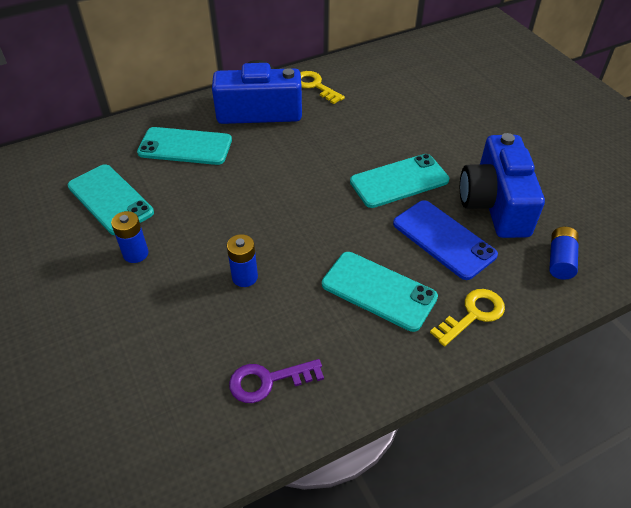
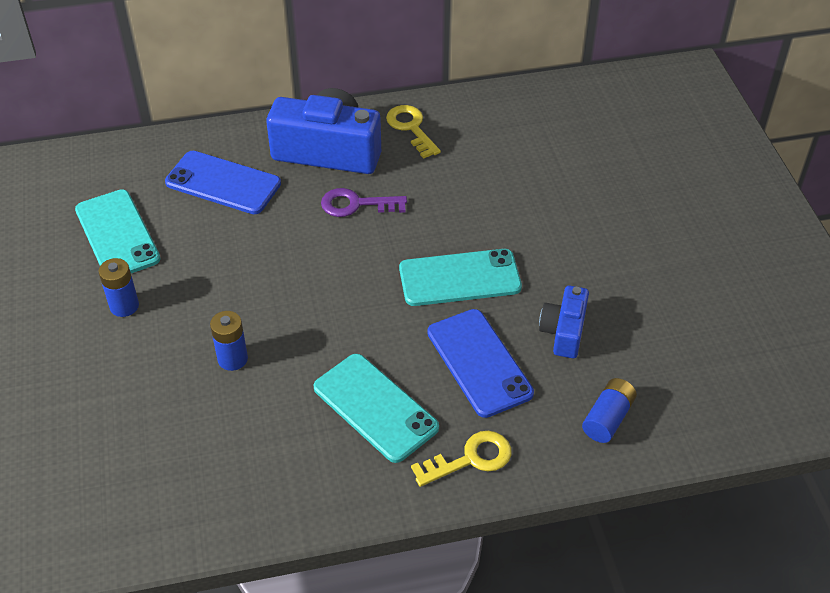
camera: 15 degrees right, 0 degrees up
turquoise phone [137,127,232,165] -> blue phone [165,151,281,214]
purple key [229,359,324,403] -> purple key moved to [321,188,407,217]
blue camera [460,133,545,238] -> blue camera [539,286,589,358], size x0.54

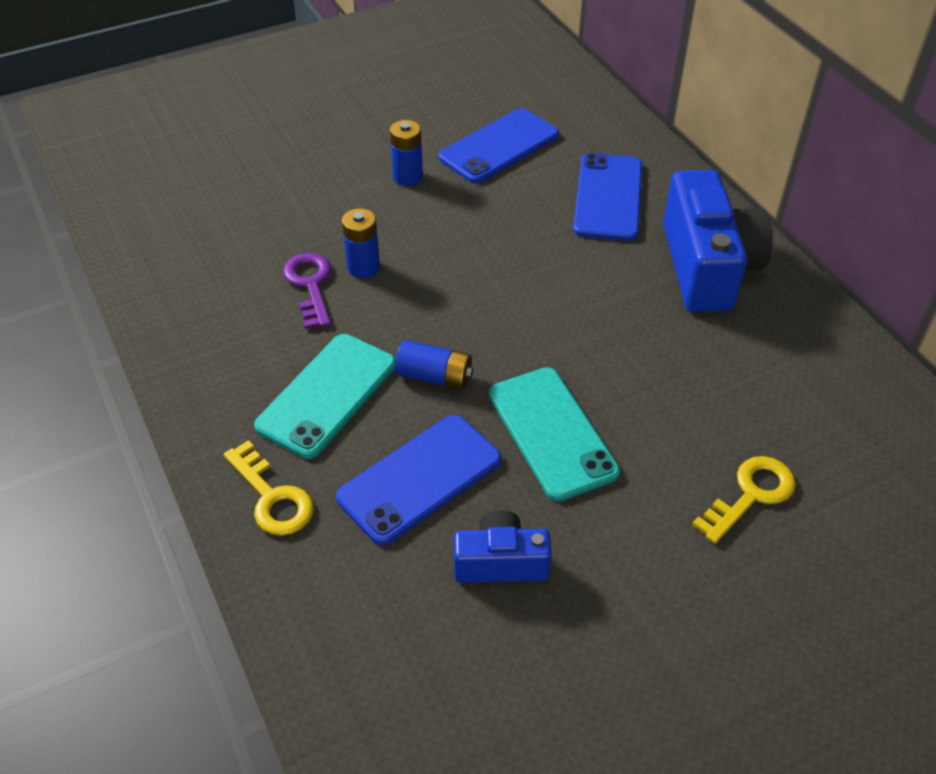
camera: 75 degrees right, 0 degrees up
turquoise phone [75,189,160,273] -> blue phone [438,108,559,184]
purple key [321,188,407,217] -> purple key moved to [283,253,332,329]
yellow key [386,105,441,159] -> yellow key moved to [692,456,796,544]
blue battery [582,378,637,443] -> blue battery moved to [395,340,474,390]

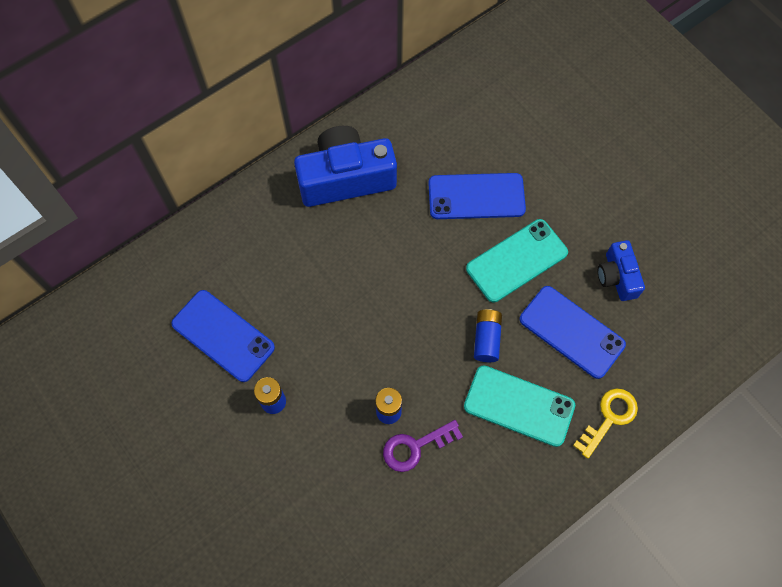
camera: 100 degrees left, 20 degrees up
blue phone [573,153,642,241] -> blue phone moved to [428,173,526,219]
yellow key [692,456,796,544] -> none

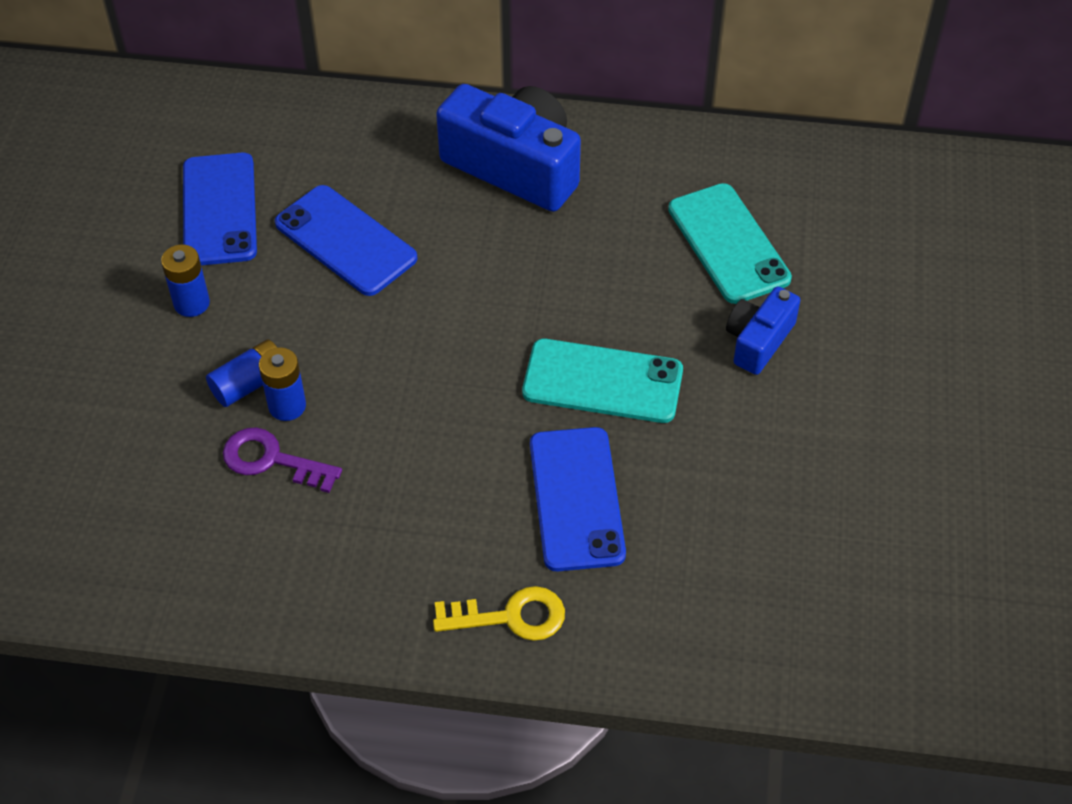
camera: 45 degrees right, 15 degrees down
blue phone [428,173,526,219] -> blue phone moved to [275,185,418,296]
turquoise phone [464,365,575,447] -> turquoise phone moved to [668,183,792,304]
blue battery [474,309,502,362] -> blue battery moved to [206,339,279,407]
blue camera [598,240,645,301] -> blue camera moved to [726,286,800,375]

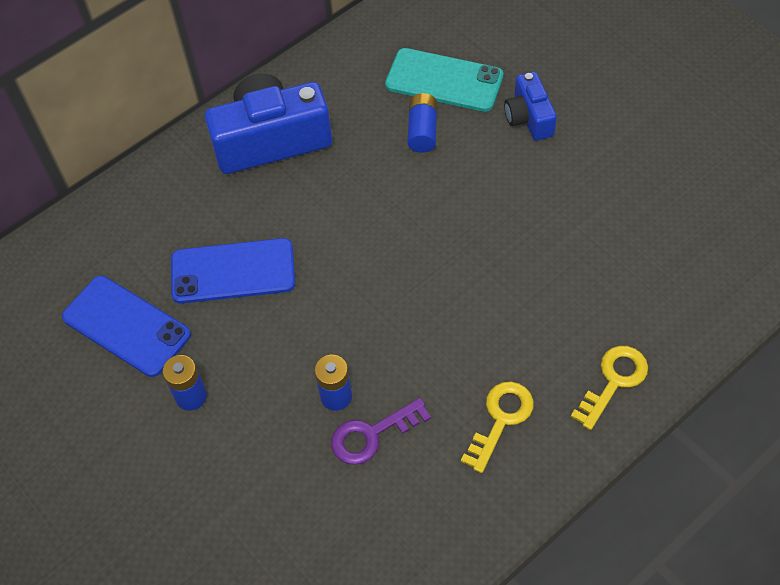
camera: 45 degrees left, 5 degrees up
blue battery [206,339,279,407] -> blue battery moved to [408,93,437,153]
turquoise phone [522,339,683,423] -> none
blue phone [530,427,626,571] -> none
none -> yellow key [461,382,534,473]

